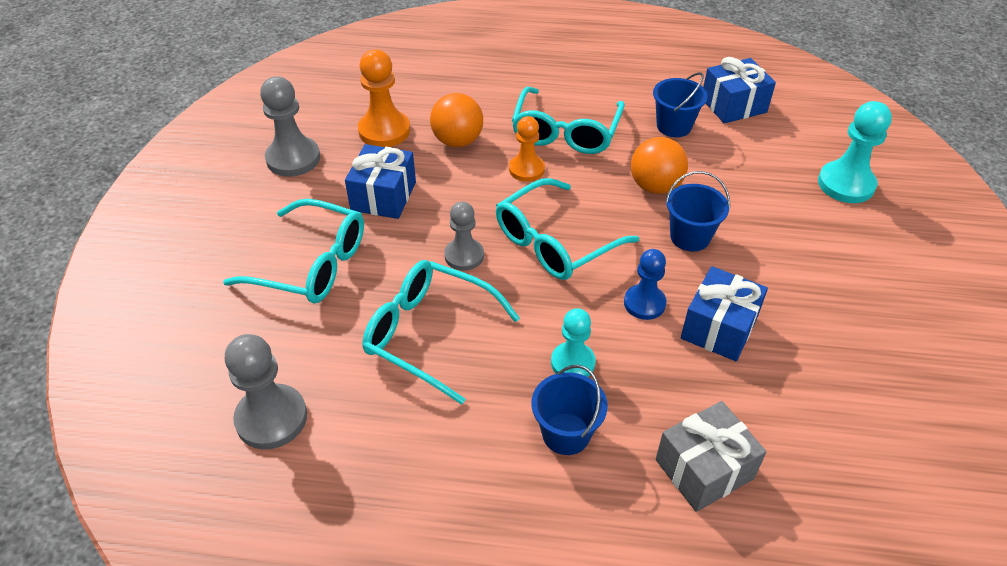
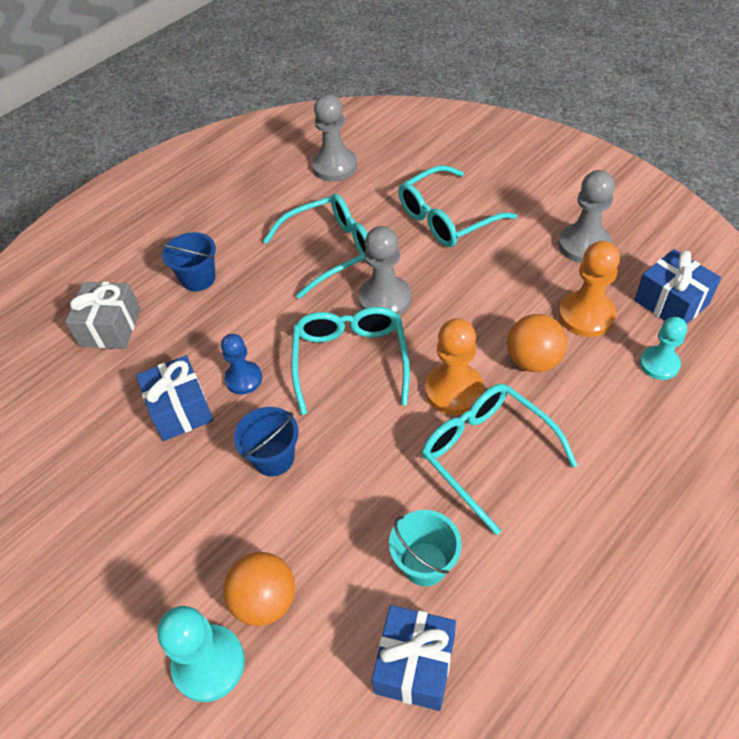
camera: 130 degrees right, 5 degrees up
blue gift [345,144,416,219] -> blue gift moved to [634,249,721,324]
grey pawn [444,201,484,271] -> grey pawn [358,226,411,316], size x1.51
orange pawn [509,116,545,182] -> orange pawn [425,318,484,415], size x1.51
turquoise pawn [551,308,596,377] -> turquoise pawn moved to [640,317,687,380]
orange ball [631,137,688,194] -> orange ball moved to [223,552,295,626]
blue bucket [653,72,708,137] -> turquoise bucket [389,510,462,586]

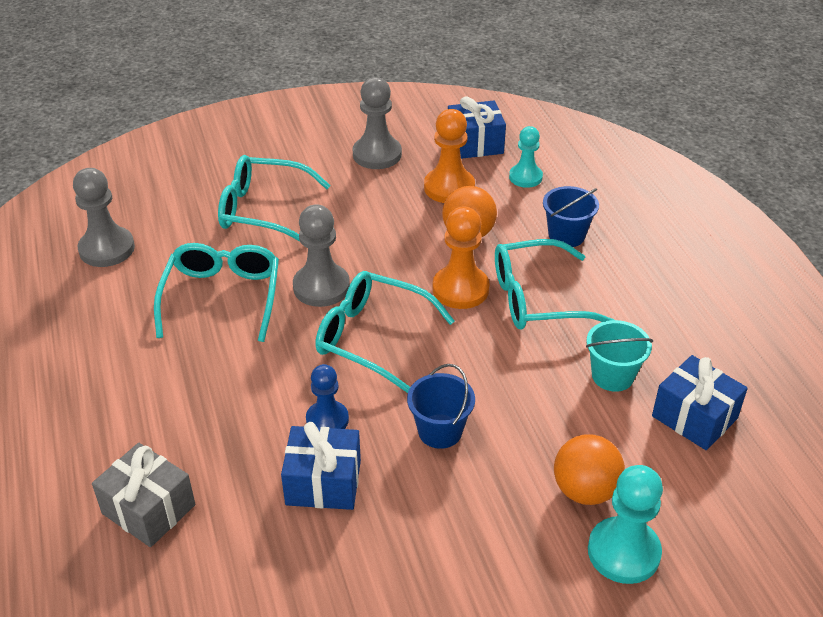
camera: 65 degrees left, 10 degrees down
blue bucket [161,232,216,291] -> blue bucket moved to [543,186,599,247]
turquoise glasses [398,165,517,247] -> turquoise glasses turned 105 degrees clockwise [218,155,331,241]

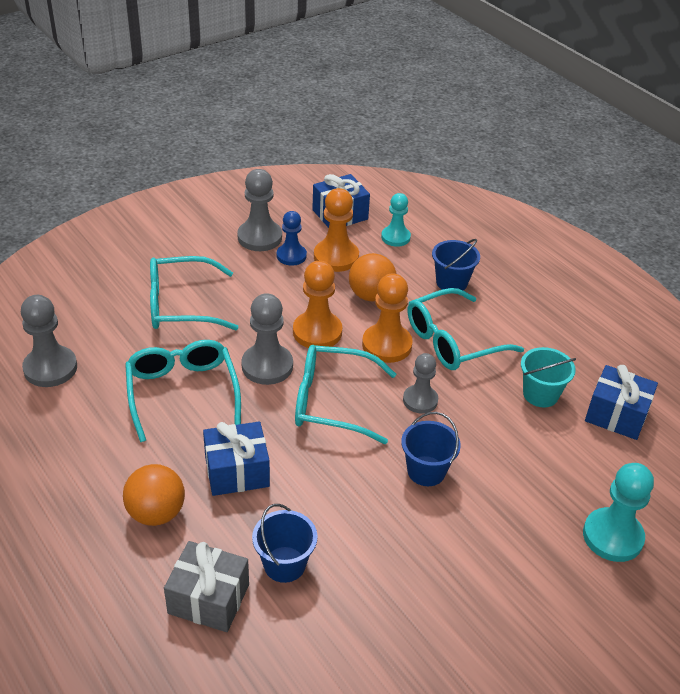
camera: 20 degrees left, 0 degrees up
blue gift [281,422,361,510] -> blue gift moved to [203,421,270,496]
blue pawn [306,364,349,429] -> blue pawn moved to [277,211,307,266]
orange ball [554,434,625,505] -> orange ball moved to [123,464,185,526]
none -> blue bucket [252,504,317,583]
none -> orange pawn [293,261,342,348]
none -> grey pawn [403,353,438,413]

